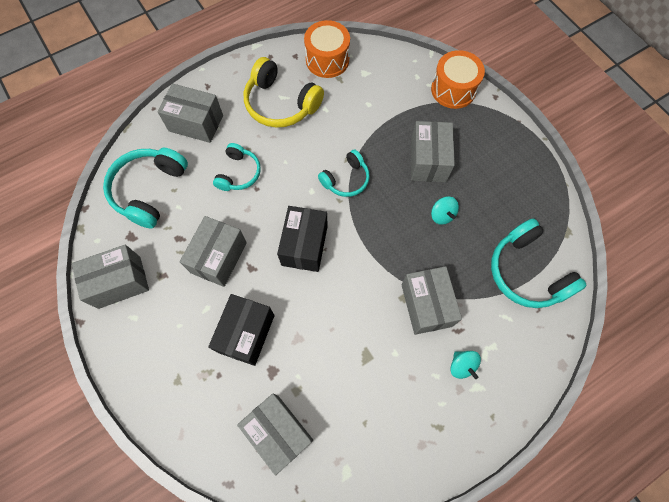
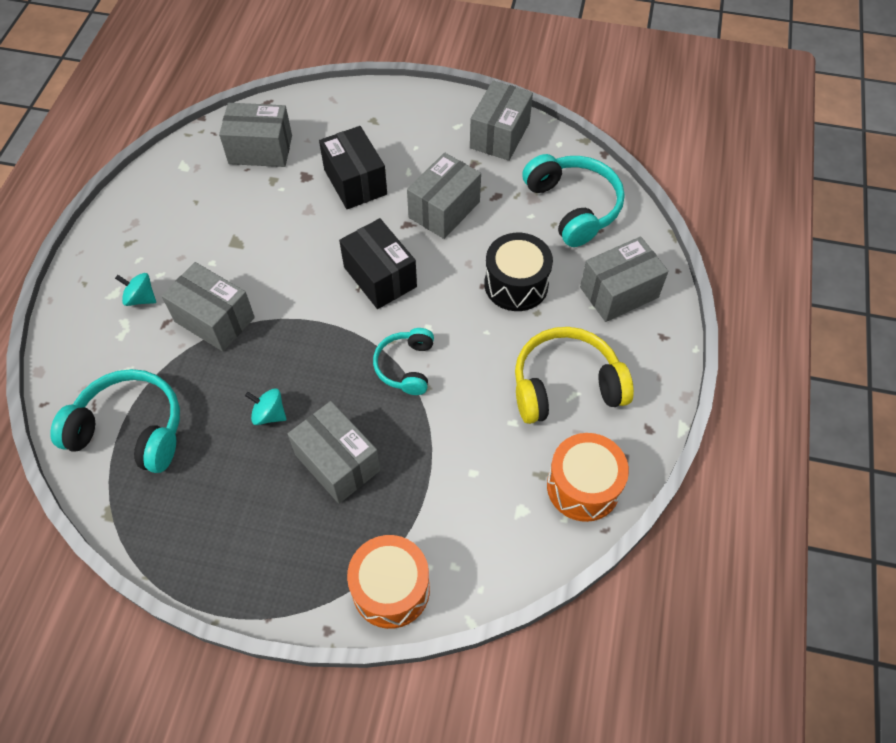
camera: 135 degrees right, 10 degrees down
grey box [180,216,247,287] -> grey box turned 60 degrees clockwise [407,152,481,239]
turquoise headphones [213,143,261,191] -> black drum [484,233,553,311]

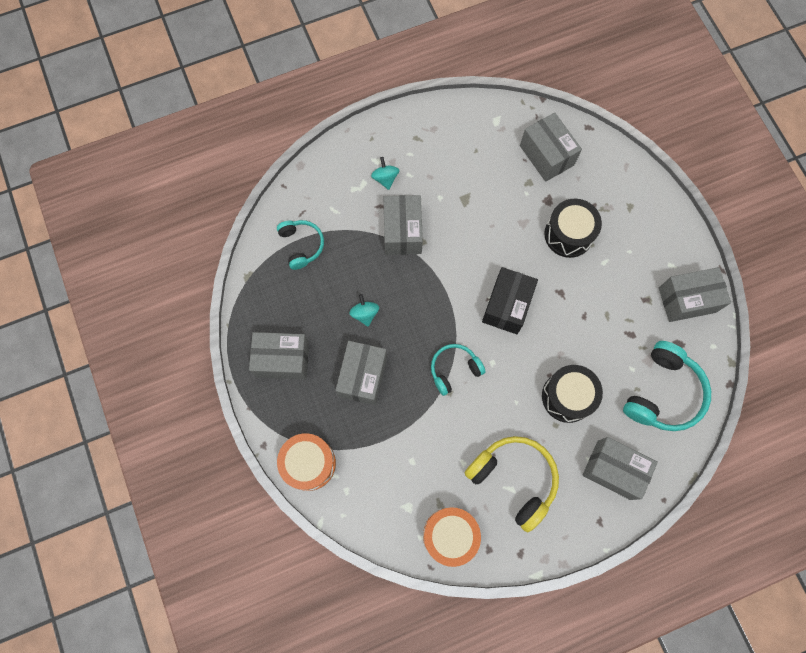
camera: 55 degrees right, 15 degrees up
turquoise headphones [50,369,180,473] -> turquoise headphones [277,220,324,270], size x0.61
black box [319,126,387,209] -> black drum [544,199,602,258]
grey box [407,152,481,239] -> grey box moved to [249,332,309,379]

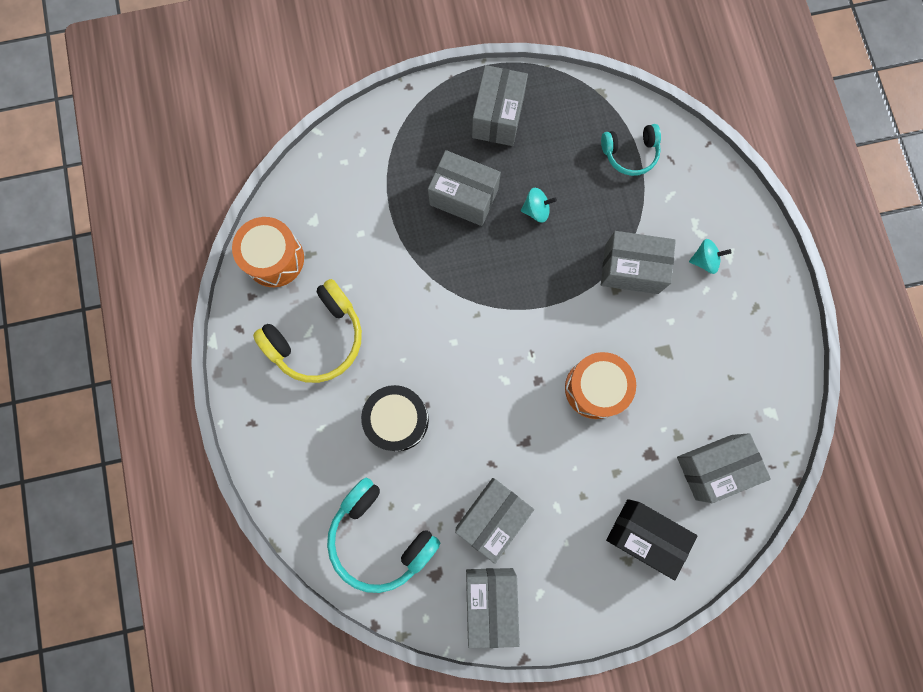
camera: 100 degrees right, 5 degrees up
orange drum [277,433,336,491] -> orange drum moved to [565,352,636,419]
turquoise headphones [431,344,486,396] -> none
black box [482,267,538,334] -> black box moved to [606,499,698,580]
black drum [544,199,602,258] -> none
grey box [582,437,658,500] -> grey box moved to [455,478,534,564]

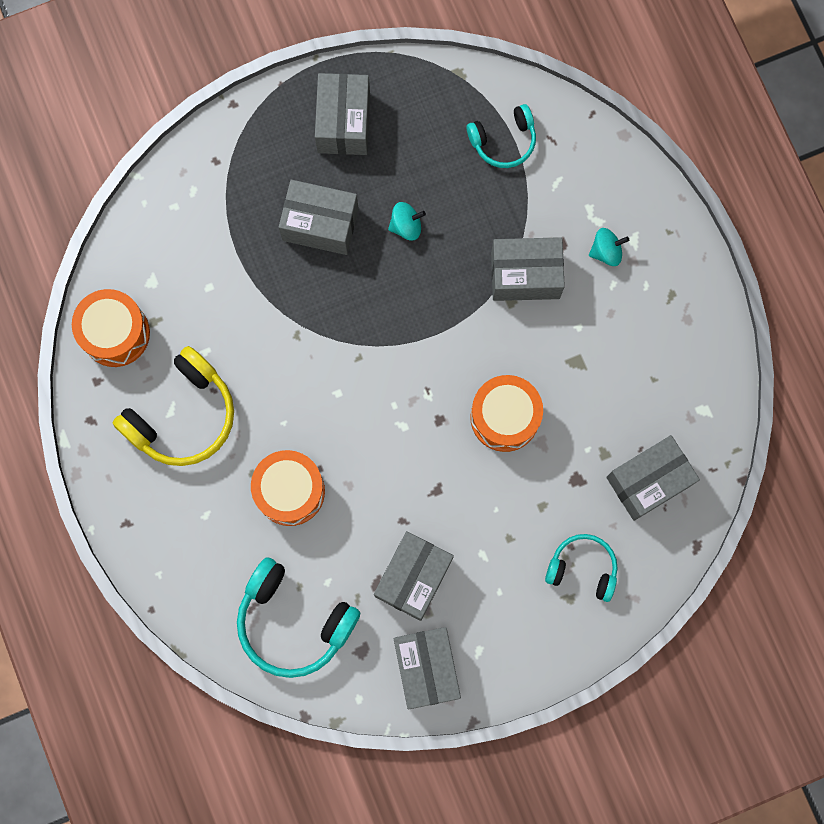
camera: 10 degrees left, 0 degrees up
black drum [361,385,429,451] -> orange drum [251,450,325,526]
black box [606,499,698,580] -> turquoise headphones [545,534,617,602]

